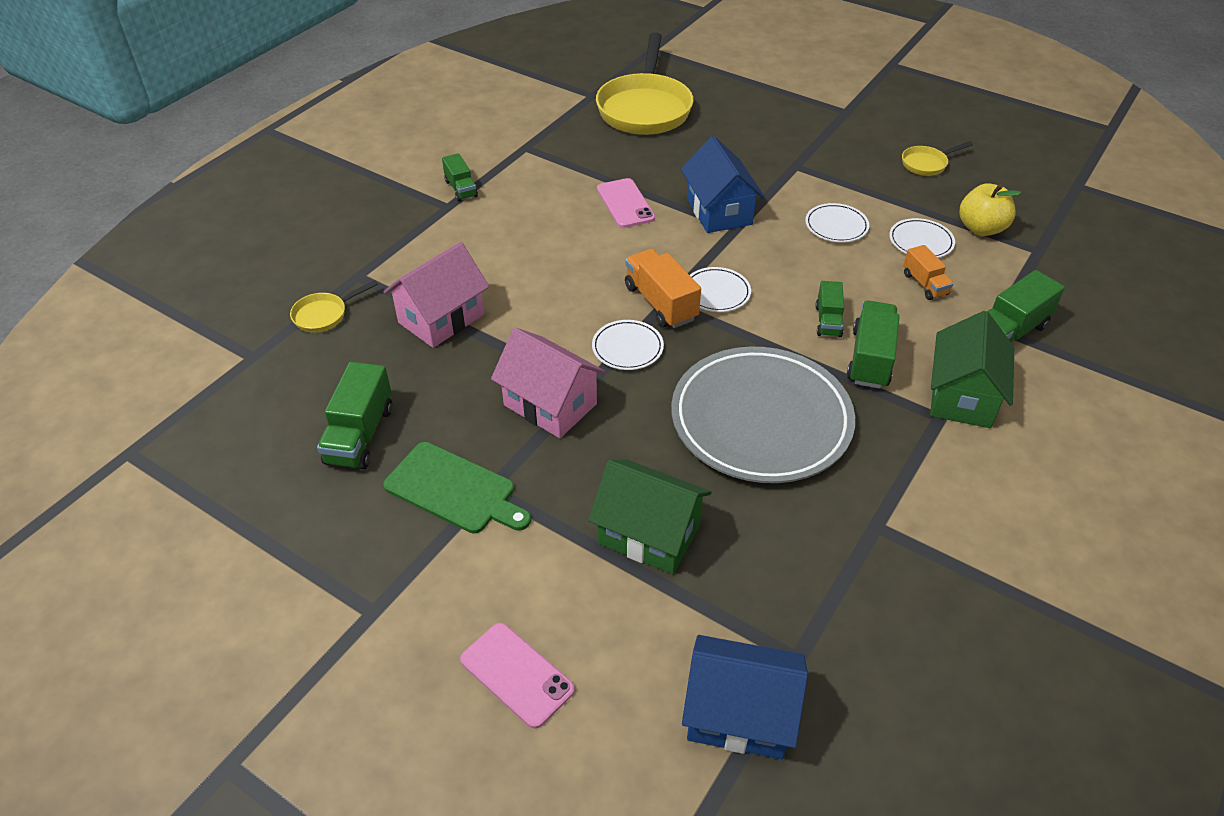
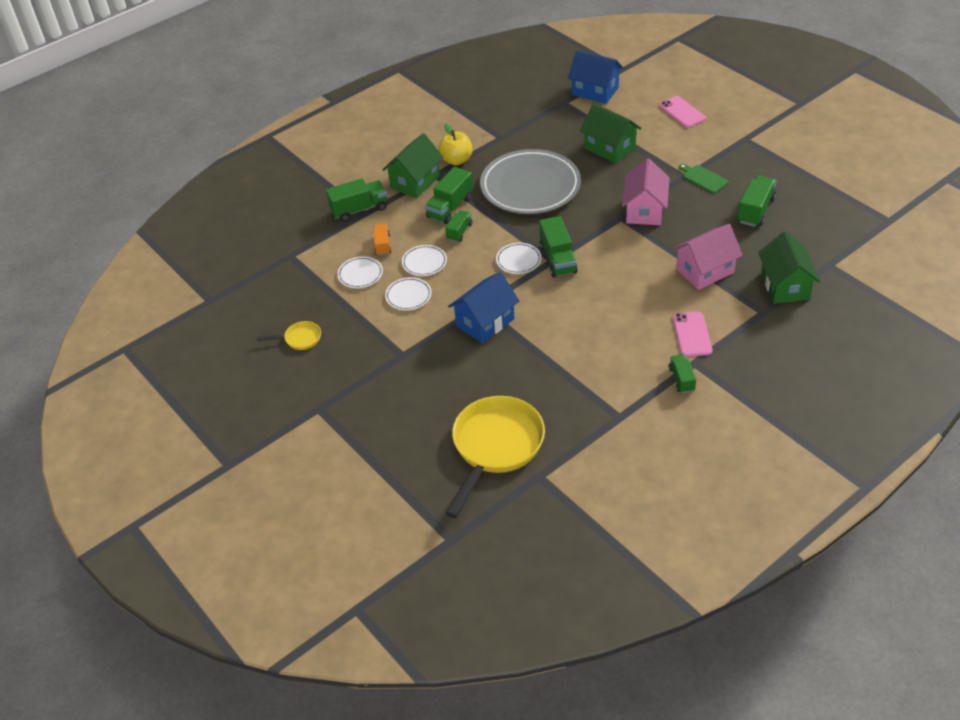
camera: 160 degrees left, 0 degrees up
yellow pan [290,280,378,333] -> green house [758,231,820,304]
green cutting board [383,442,531,534] -> green cutting board [679,164,729,193], size x0.66
pink house [491,328,606,438] -> pink house turned 45 degrees clockwise [622,159,670,225]
white plate [592,320,664,370] -> white plate moved to [402,245,447,276]
pink phone [597,178,655,228] -> pink phone moved to [673,312,713,357]
orange truck [625,249,701,328] -> green truck [539,216,578,277]
blue house [681,136,765,233] -> blue house turned 45 degrees clockwise [448,272,519,343]
yellow apple [960,183,1021,236] -> yellow apple moved to [438,123,473,165]

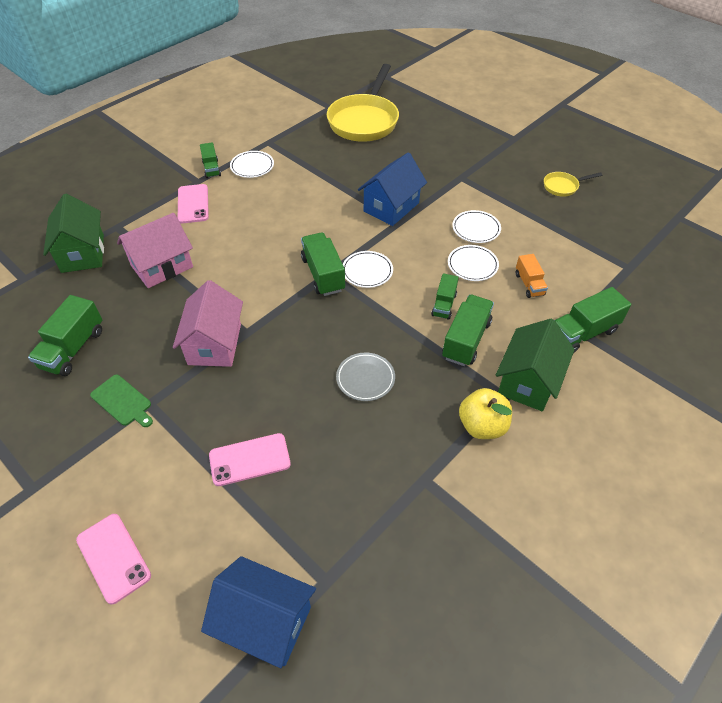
camera: 170 degrees right, 5 degrees up
white plate [337,257,383,288] -> white plate moved to [230,151,274,178]
grey plate [480,149,581,214] -> grey plate [336,353,395,401], size x0.42
green house [580,103,642,164] -> pink phone [209,433,291,486]

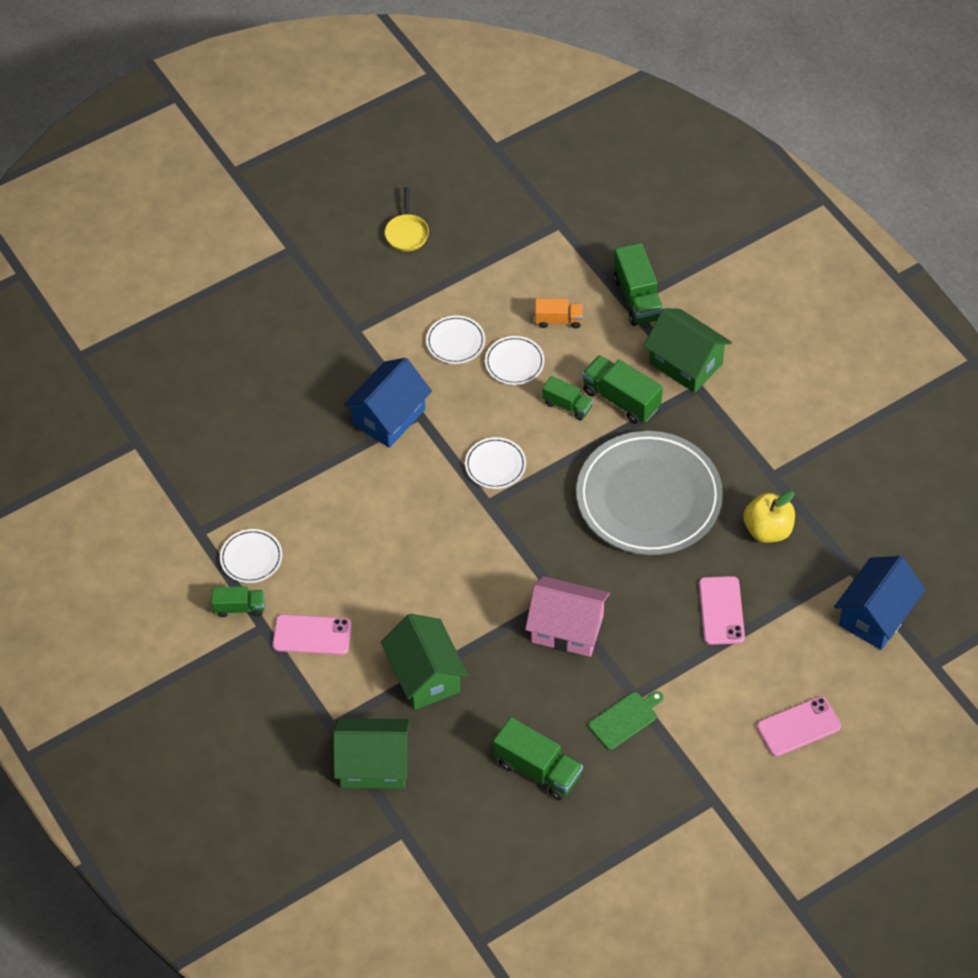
camera: 75 degrees left, 5 degrees up
pink house [117,213,193,288] -> green house [381,614,468,710]
green truck [301,232,345,296] -> none
yellow pan [327,64,399,142] -> none
grey plate [336,353,395,401] -> grey plate [576,431,723,555], size x2.36
blue house [358,152,427,226] -> blue house turned 75 degrees clockwise [343,358,432,448]
yellow apple [459,388,512,439] -> yellow apple moved to [743,491,795,543]

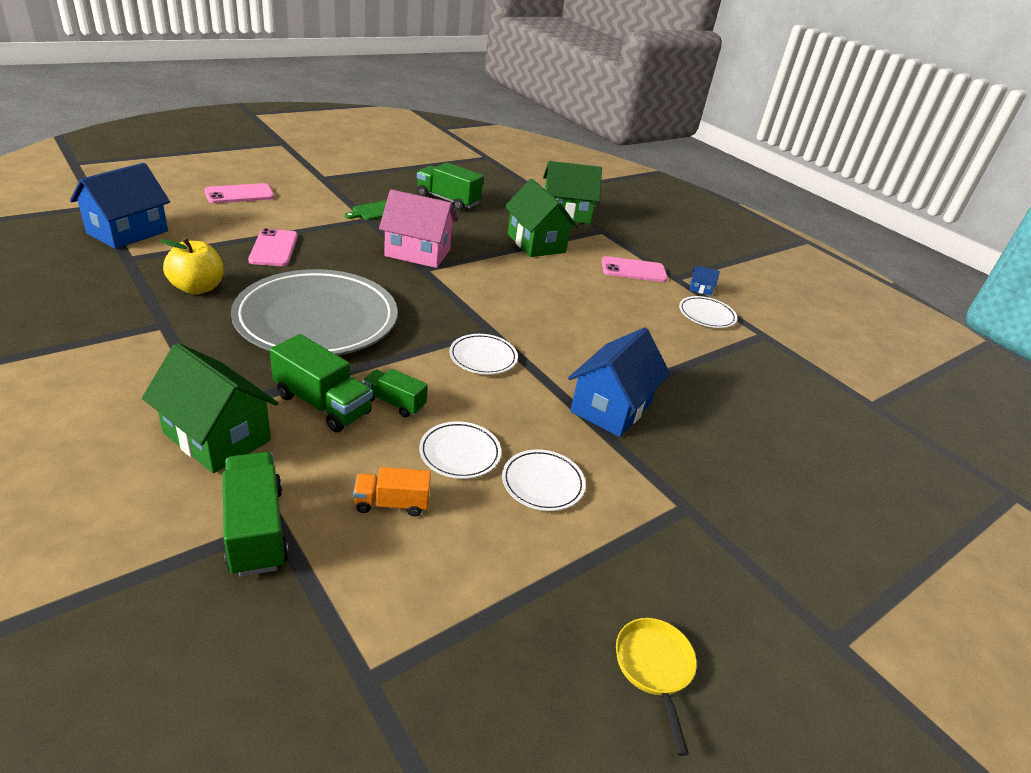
camera: 170 degrees right, 20 degrees down
green truck [211,586,265,617] -> blue house [690,266,720,295]

